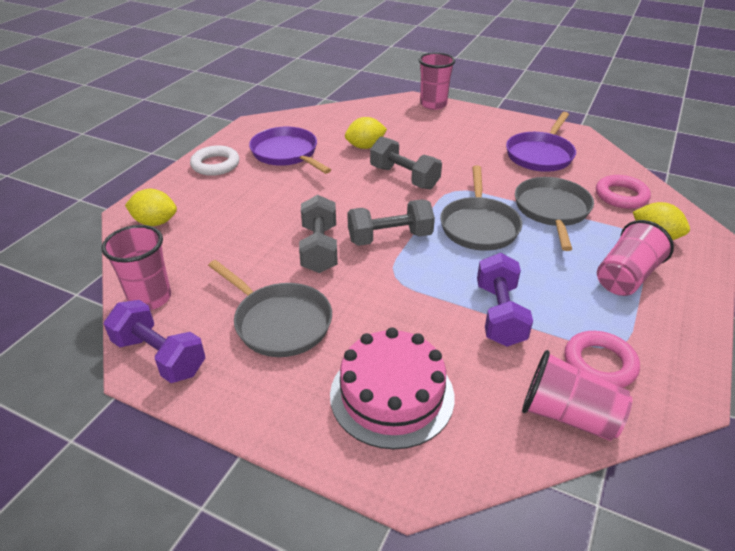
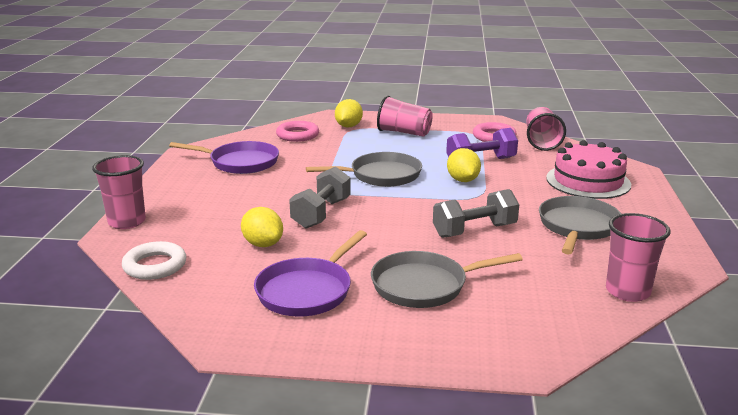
camera: 110 degrees left, 15 degrees down
purple dumbbell [104,300,205,383] -> none
yellow lemon [125,189,177,226] -> yellow lemon moved to [447,148,481,182]
white ring [190,145,239,176] -> white ring moved to [122,241,186,280]
grey dumbbell [347,199,435,246] -> none
grey pan [515,177,594,251] -> grey pan moved to [371,251,523,308]

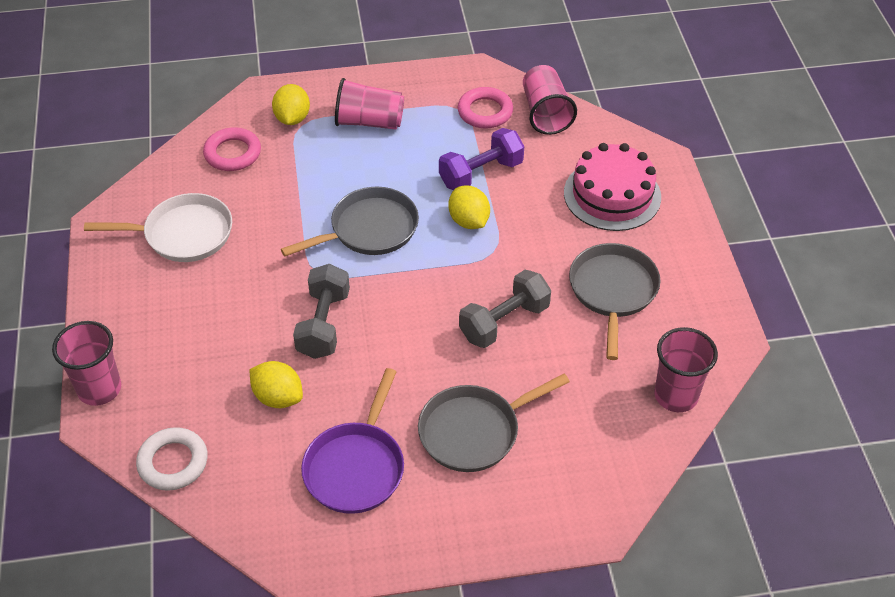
camera: 15 degrees left, 25 degrees up
purple pan [169,141,279,174] -> white pan [84,193,232,262]

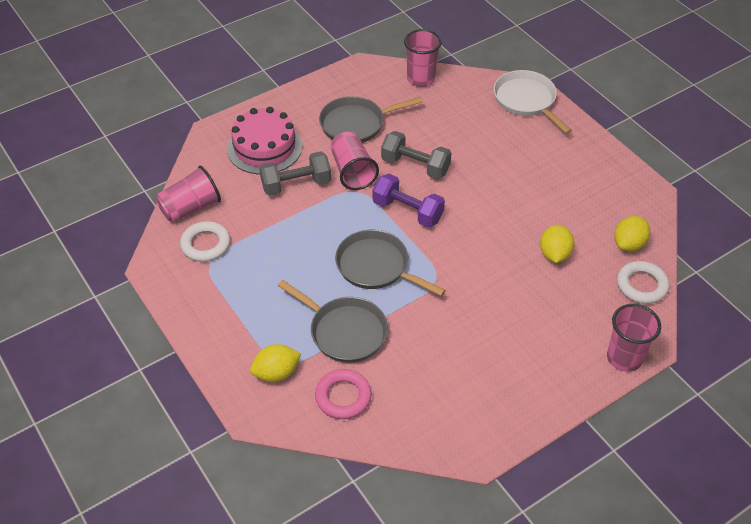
camera: 115 degrees left, 0 degrees up
white pan [84,193,232,262] -> white pan moved to [494,70,572,134]
grey dumbbell [293,264,350,359] -> grey dumbbell moved to [259,151,331,196]
purple pan [301,368,404,514] -> none
pink cup [335,78,404,130] -> pink cup moved to [330,132,379,190]
grey pan [418,374,570,472] -> grey pan moved to [278,280,388,363]
purple dumbbell [439,128,524,190] -> purple dumbbell moved to [373,174,445,227]
yellow lemon [448,186,490,229] -> yellow lemon moved to [614,216,650,251]
pink ring [457,87,513,129] -> white ring [180,221,230,262]

